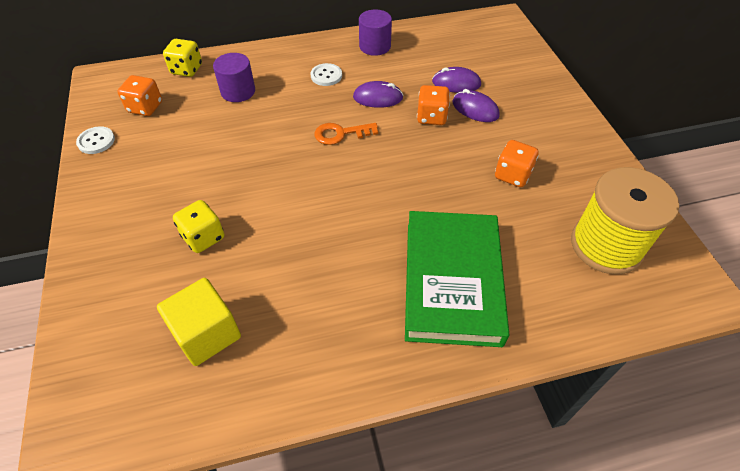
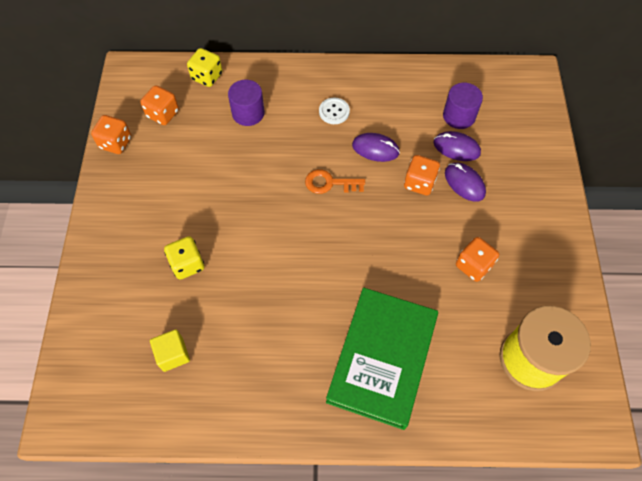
camera: 15 degrees right, 10 degrees up
white button [76,126,115,154] -> orange dice [91,115,131,154]
yellow cube [157,278,241,366] -> yellow cube [150,329,190,372], size x0.67
purple cylinder [359,9,392,56] -> purple cylinder moved to [443,83,483,129]

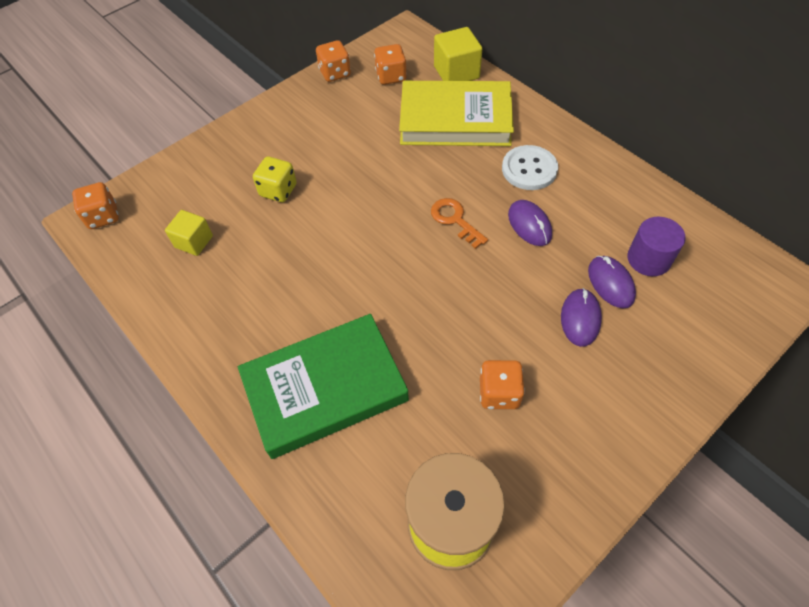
camera: 50 degrees right, 5 degrees down
yellow dice [187,48,222,87] -> yellow cube [434,27,482,81]
purple cylinder [228,80,265,126] -> yellow book [399,81,514,146]
white button [319,98,350,124] -> white button [502,145,558,190], size x1.51
orange dice [404,155,440,195] -> orange dice moved to [72,182,119,229]

